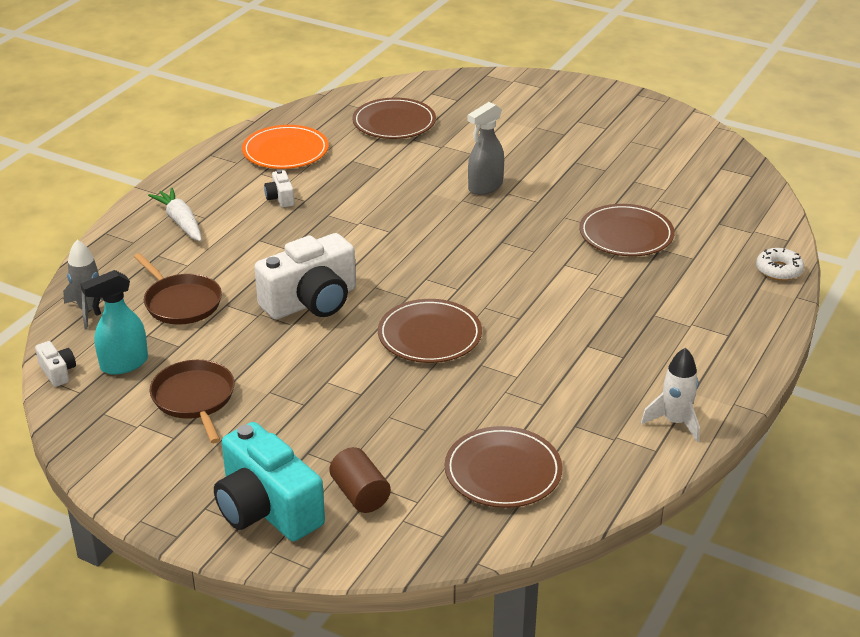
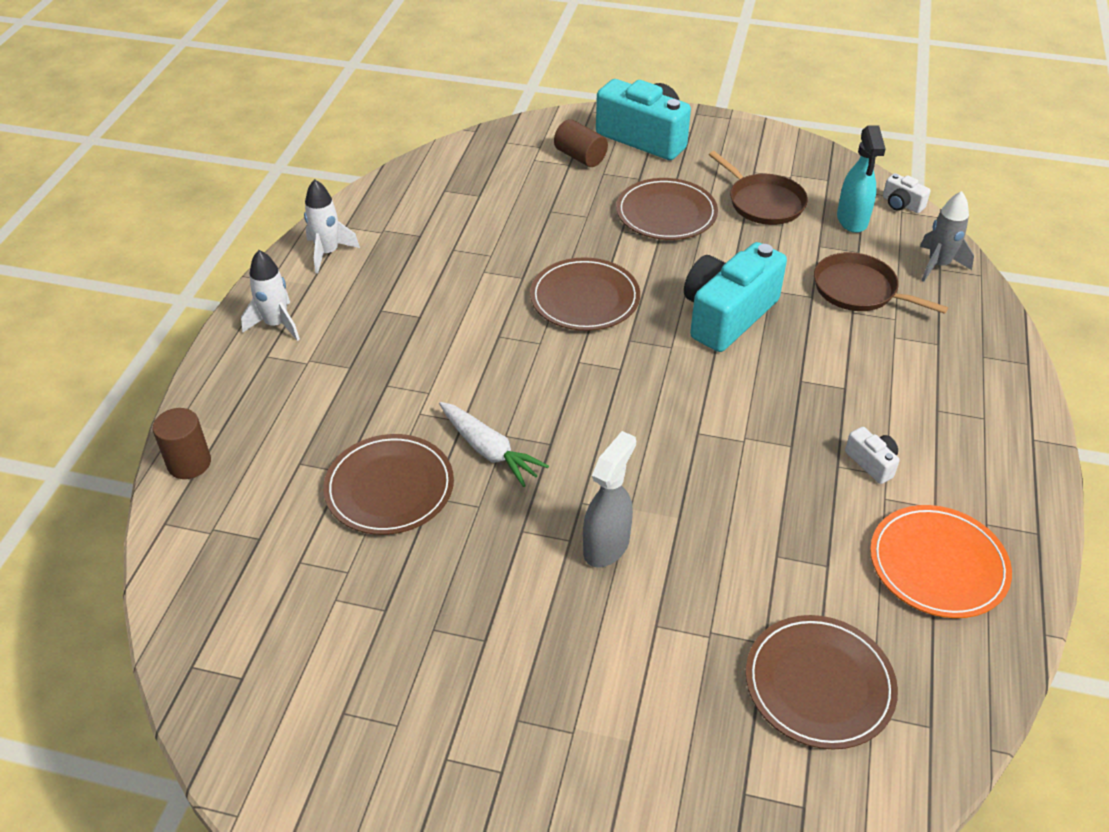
camera: 165 degrees right, 10 degrees up
turquoise spray bottle [80,270,148,375] -> turquoise spray bottle turned 135 degrees clockwise [837,126,886,233]
white carrot [148,188,202,241] -> white carrot moved to [439,402,549,487]
white camera [254,233,356,320] -> turquoise camera [684,242,787,352]
brown plate [445,426,563,508] -> brown plate moved to [616,178,718,240]
white donut [756,248,804,281] -> brown cylinder [152,408,211,479]
none -> white rocket [241,250,300,341]

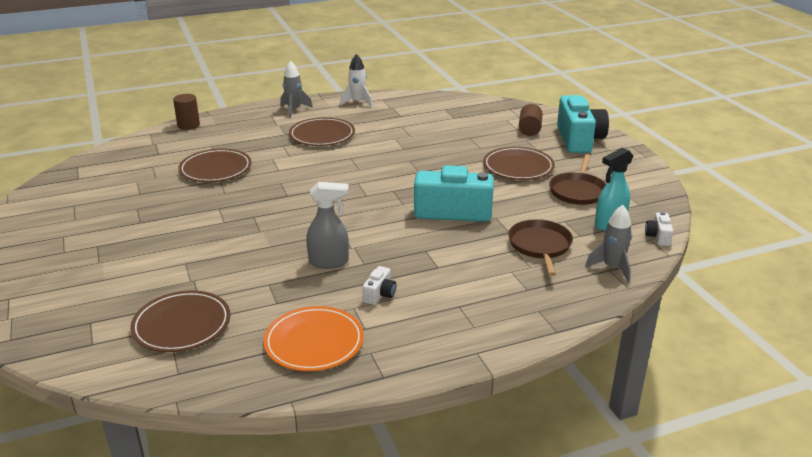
camera: 55 degrees right, 15 degrees down
white rocket [241,250,300,341] -> grey rocket [280,61,313,118]
white carrot [439,402,549,487] -> none
brown plate [530,257,640,331] -> brown plate moved to [289,117,355,146]
grey spray bottle [583,431,636,568] -> grey spray bottle moved to [306,182,349,269]

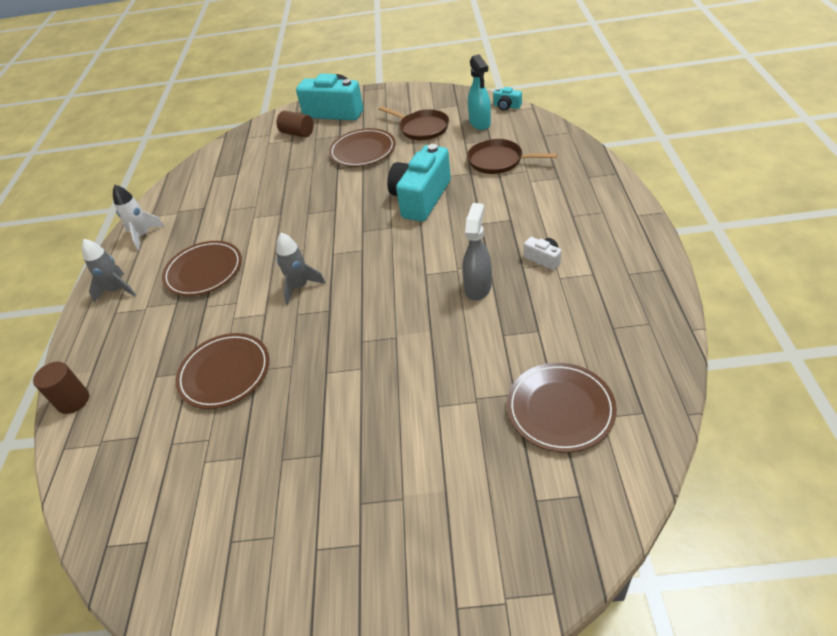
camera: 65 degrees left, 15 degrees up
orange plate [263,306,364,371] -> none
grey rocket [585,205,632,283] -> grey rocket moved to [276,232,326,305]
white camera [645,212,673,246] -> turquoise camera [493,87,522,111]

